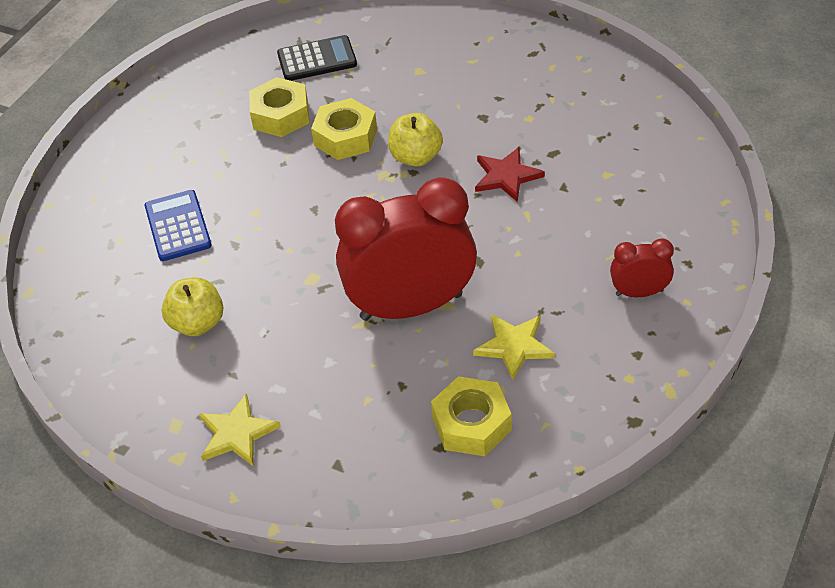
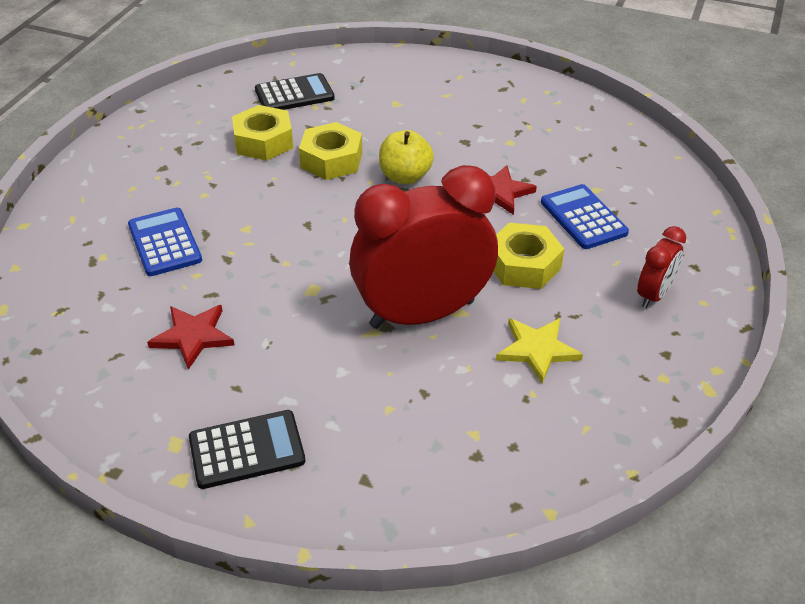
camera: 10 degrees left, 5 degrees down
yellow apple [161,277,223,336] -> red star [147,305,234,370]
yellow star [199,393,281,466] -> black calculator [189,410,305,489]
yellow nut [431,376,512,456] -> yellow nut moved to [493,223,564,289]
red clock [610,238,674,297] -> red clock turned 135 degrees clockwise [637,226,686,308]
none -> blue calculator [541,184,629,249]

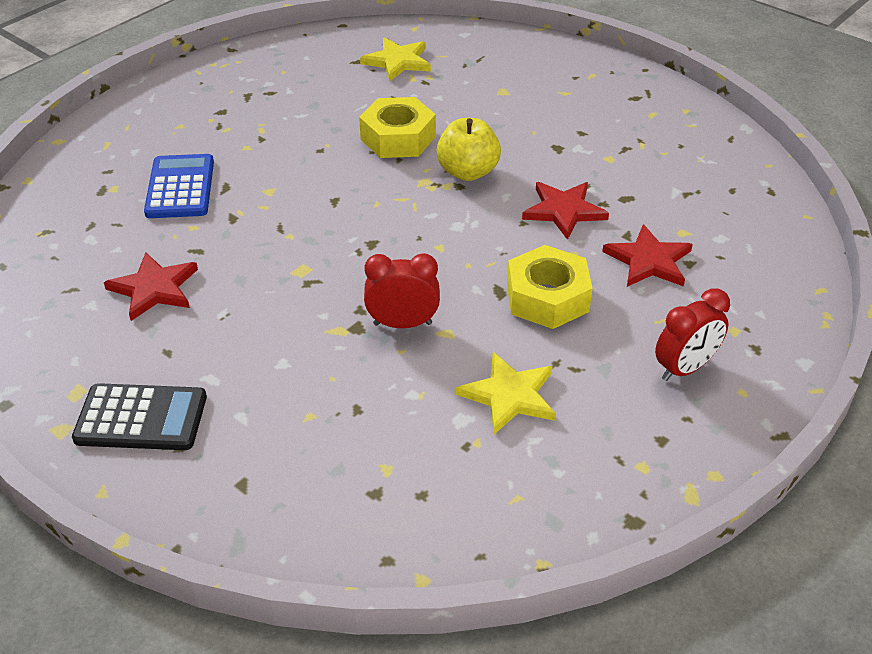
camera: 20 degrees right, 0 degrees up
yellow nut [232,105,293,161] -> none
black calculator [255,73,335,110] -> yellow star [360,38,431,81]
red clock [349,165,498,329] -> red clock [364,253,440,328], size x0.45
blue calculator [541,184,629,249] -> red star [602,224,693,287]

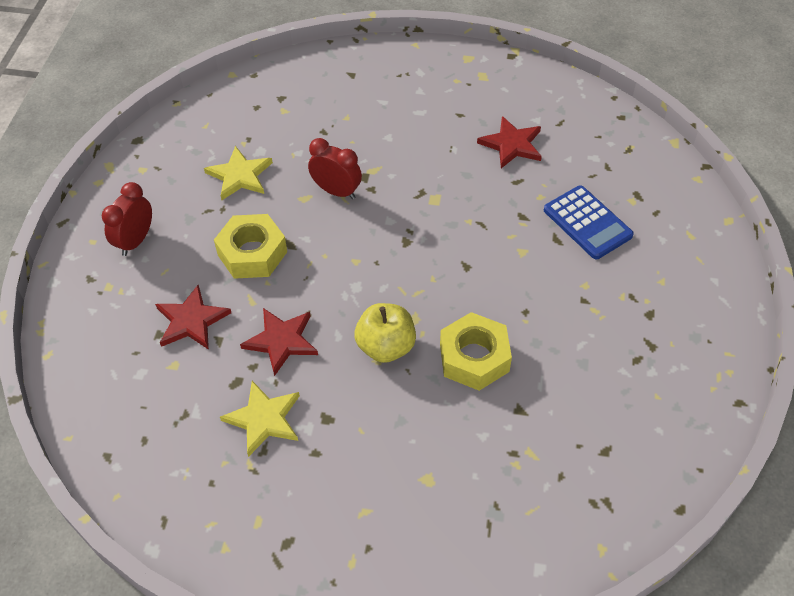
camera: 150 degrees right, 10 degrees up
black calculator [72,383,207,450] -> none
yellow star [360,38,431,81] -> yellow star moved to [220,381,300,457]
red clock [364,253,440,328] -> red clock turned 120 degrees counterclockwise [308,138,362,199]

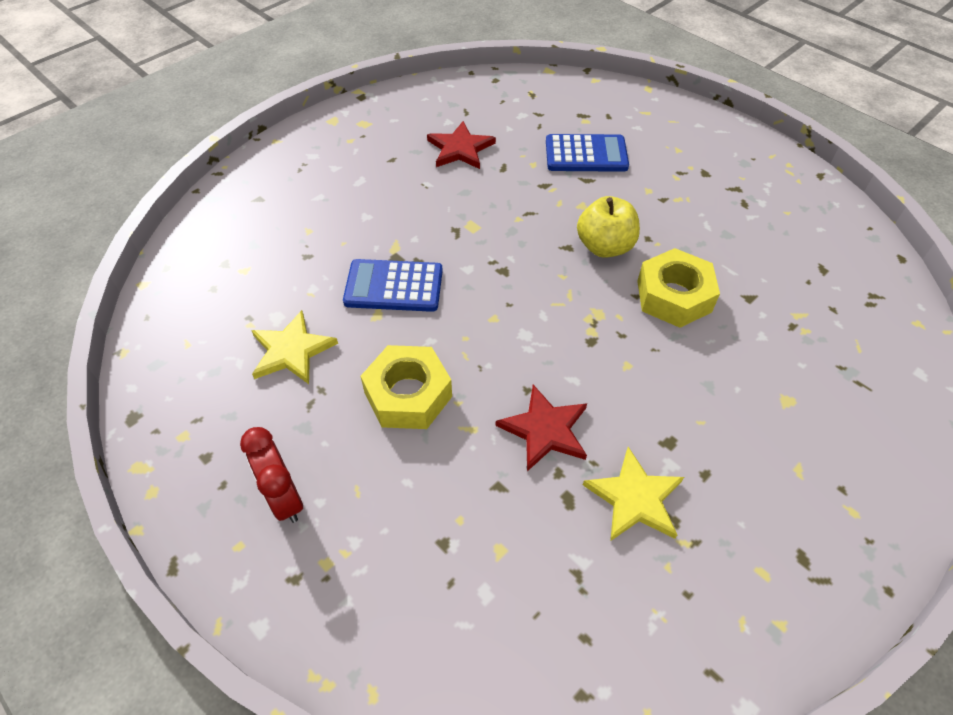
camera: 55 degrees left, 0 degrees up
red star [155,285,231,350] -> none
red clock [308,138,362,199] -> blue calculator [343,259,443,312]
yellow apple [354,303,416,363] -> yellow apple moved to [577,196,640,258]

